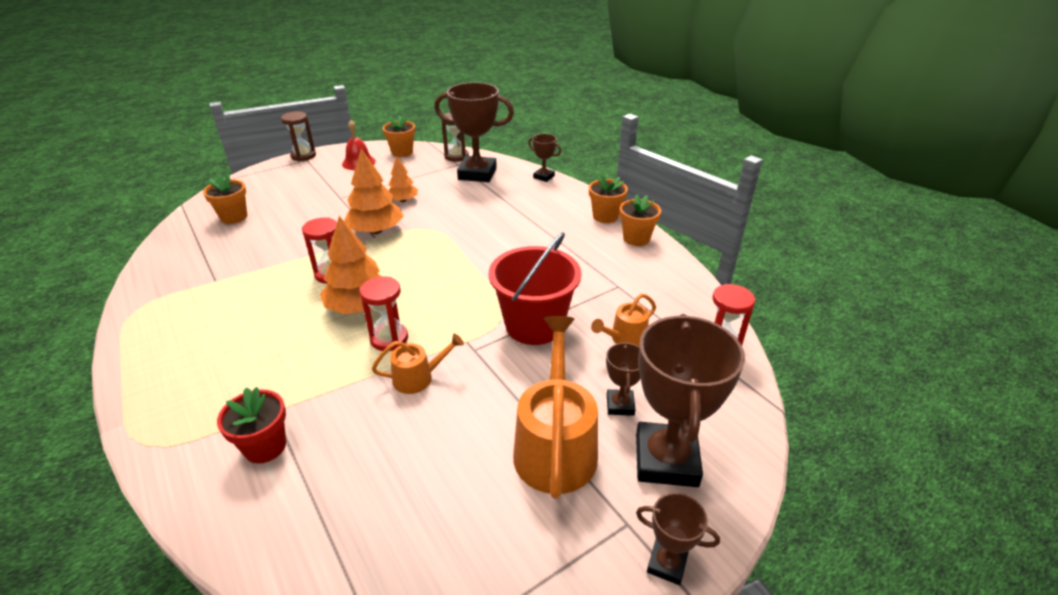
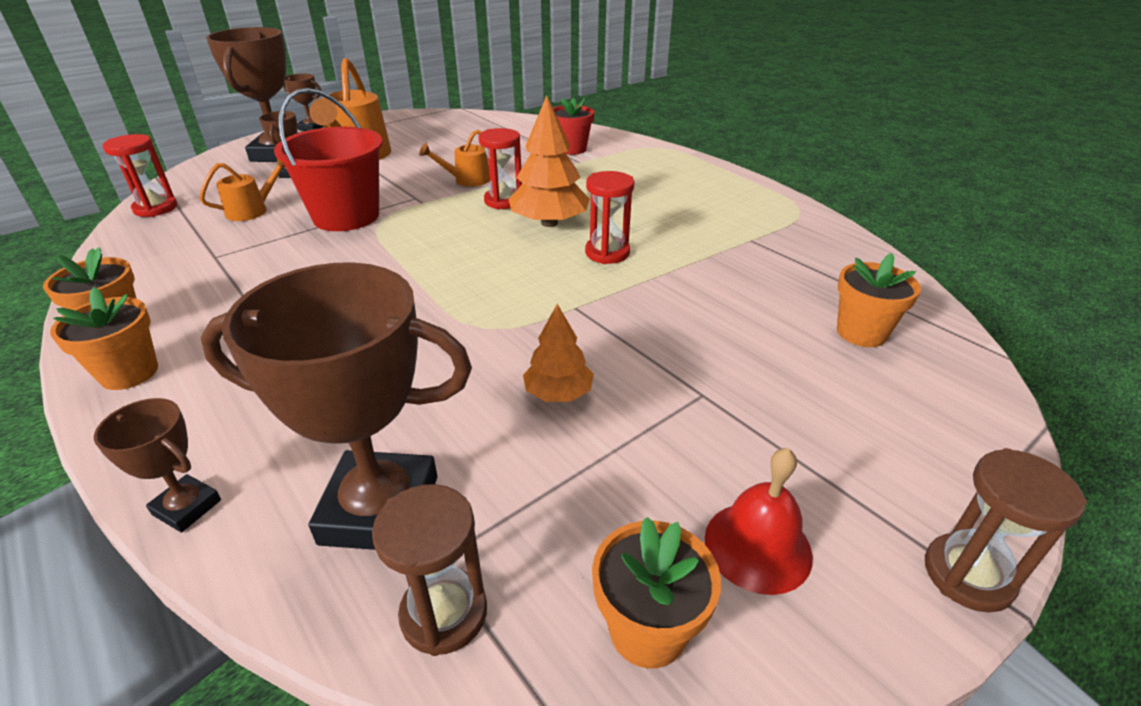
camera: 175 degrees right, 0 degrees up
orange tree [344,148,404,234] -> none

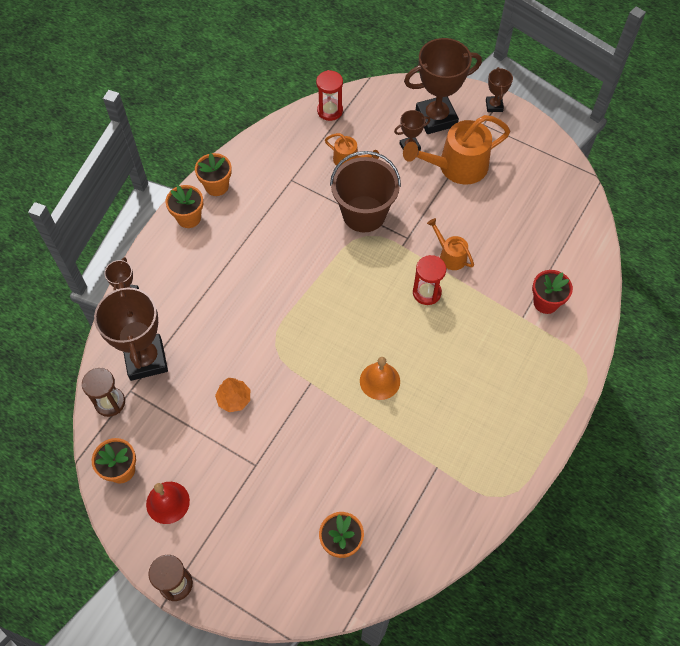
camera: 70 degrees right, 25 degrees up
red bucket [274,88,383,231] -> brown bucket [330,151,401,232]
orange tree [508,95,590,227] -> none
red hourglass [585,171,634,264] -> orange bell [360,357,400,400]

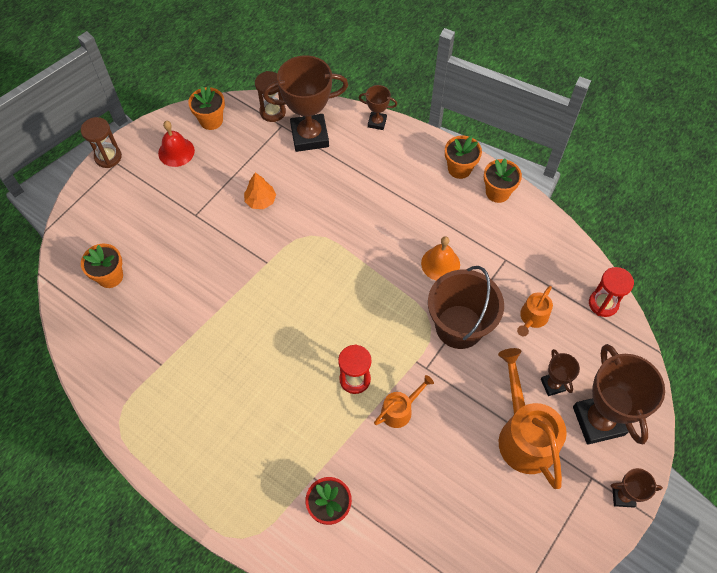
camera: 95 degrees right, 0 degrees up
orange bell [360,357,400,400] -> orange bell moved to [421,236,460,281]

